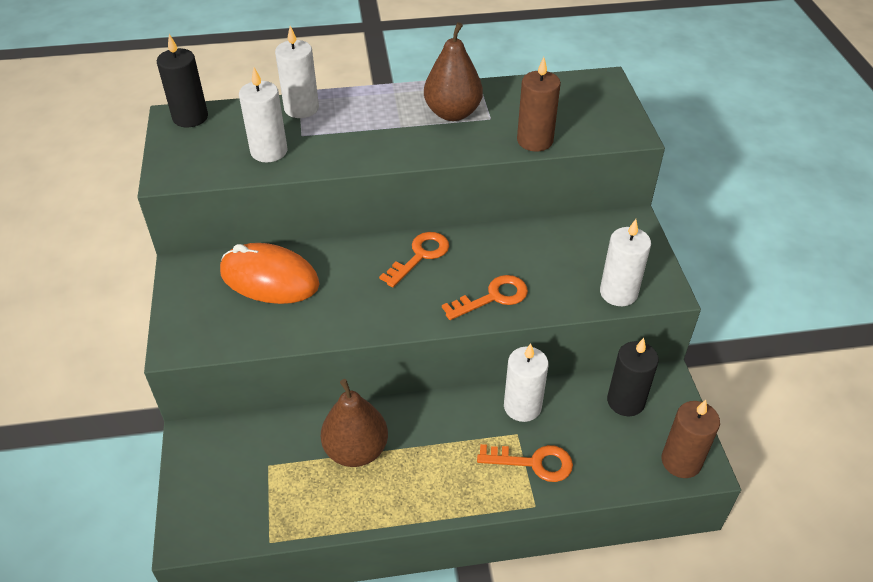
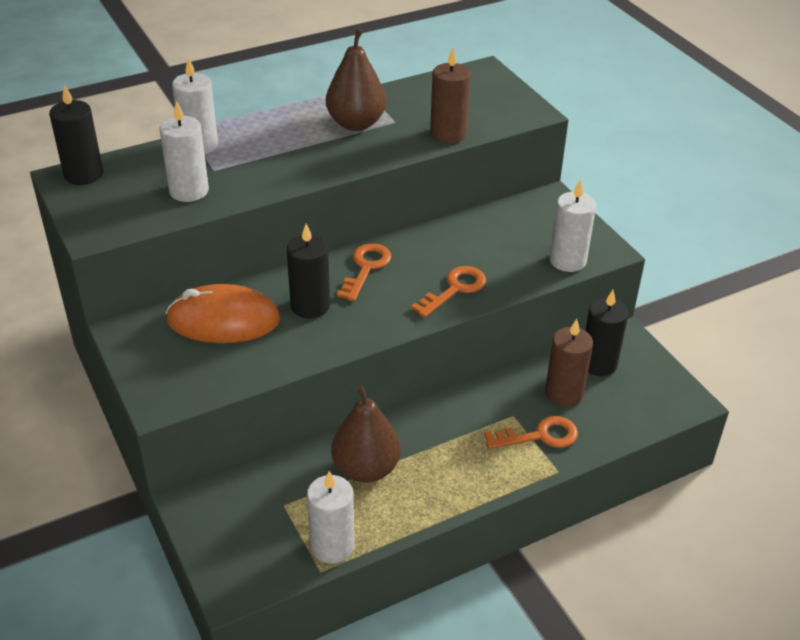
camera: 20 degrees left, 5 degrees down
white candle [504,343,548,422] -> white candle moved to [307,471,354,564]
brown candle [661,400,720,478] -> brown candle moved to [545,319,593,407]
none -> black candle [287,224,330,319]

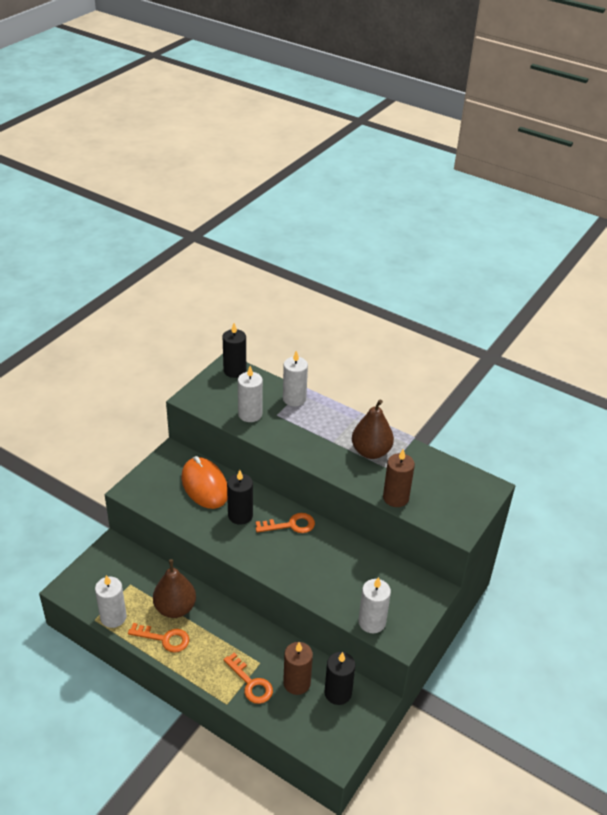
camera: 60 degrees right, 0 degrees up
orange key [411,266,486,318] -> orange key moved to [128,623,189,653]

